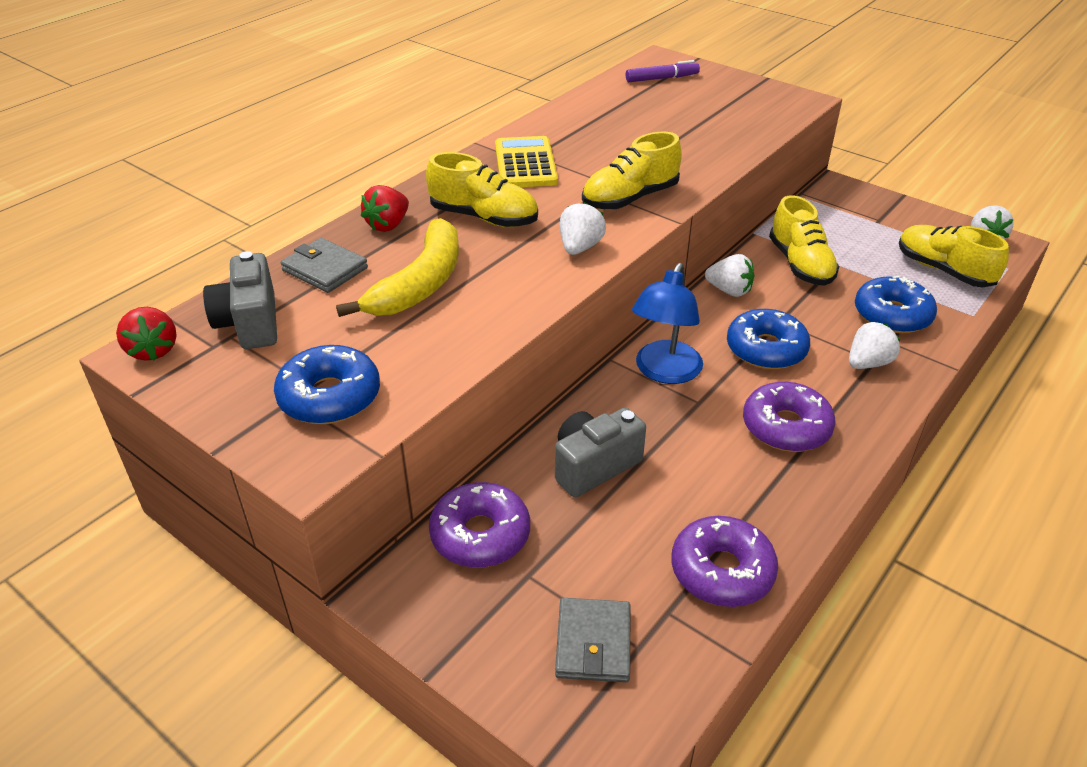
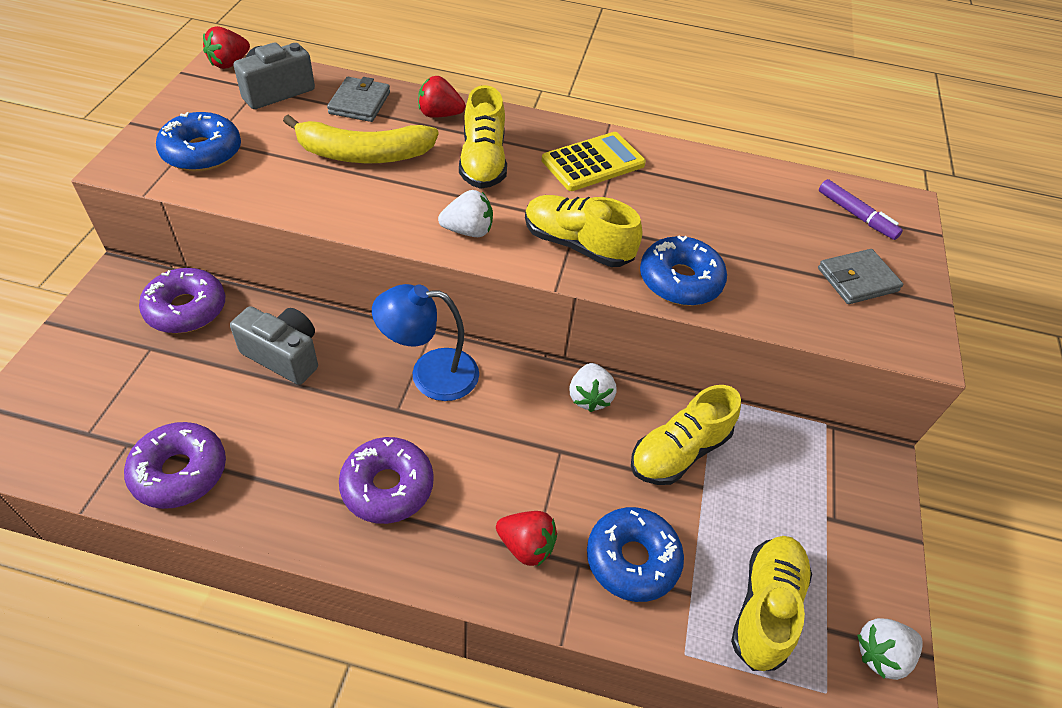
camera: 60 degrees right, 10 degrees up
grey wallet [555,598,630,682] -> grey wallet moved to [818,249,903,304]
blue donut [727,309,810,369] -> blue donut moved to [640,236,727,306]
white strawberry [849,322,900,369] -> red strawberry [496,511,557,567]

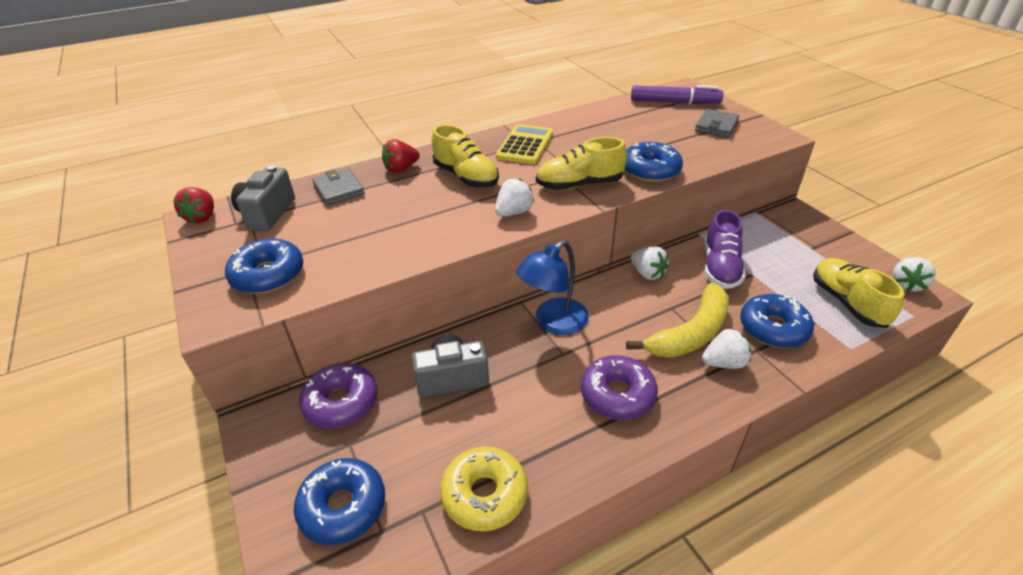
camera: 35 degrees left, 10 degrees down
purple donut [124,422,226,509] -> yellow donut [440,446,528,531]
yellow banana [283,114,439,163] -> yellow banana moved to [626,283,729,358]
red strawberry [496,511,557,567] -> white strawberry [702,329,751,369]
yellow shoe [631,385,741,485] -> purple shoe [704,210,746,289]
purple marker [819,179,903,240] -> purple marker [631,85,724,104], size x1.50
none -> blue donut [294,458,385,545]

